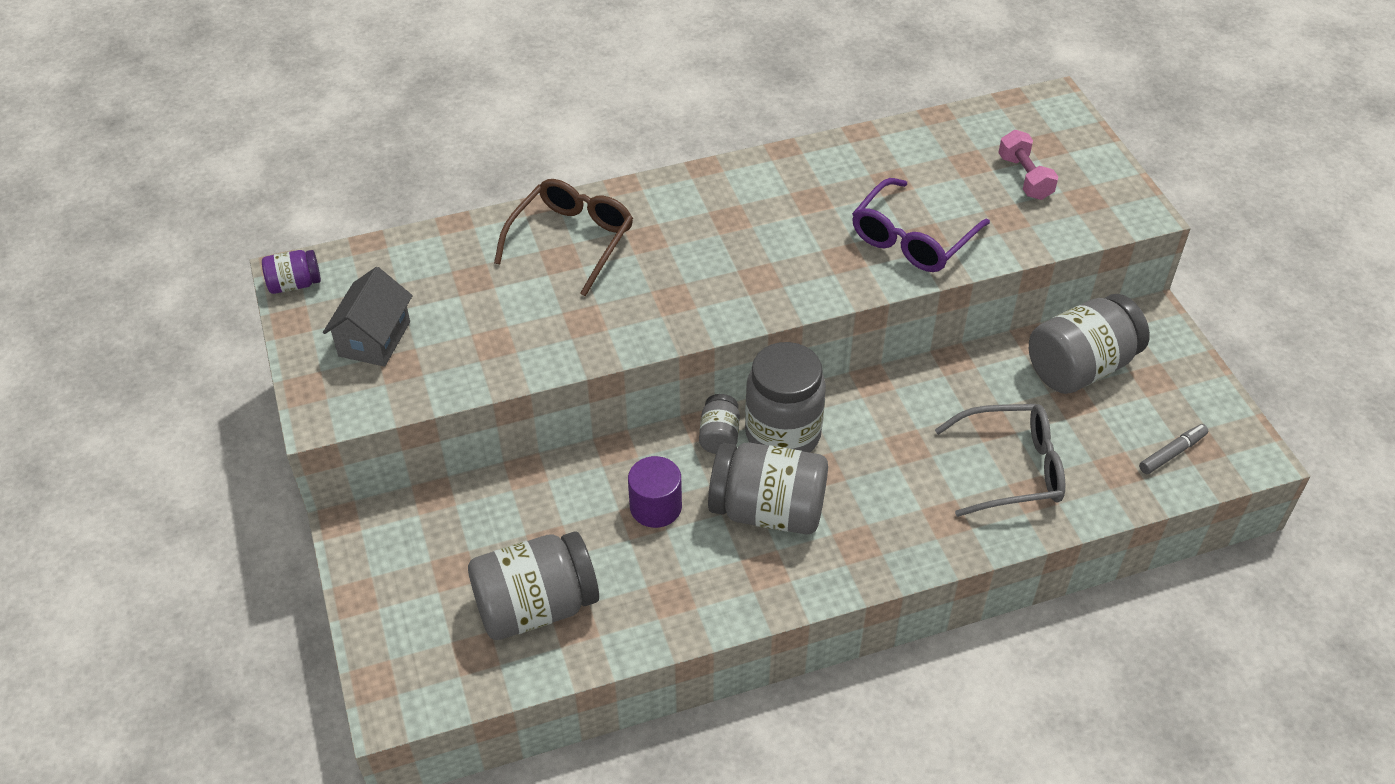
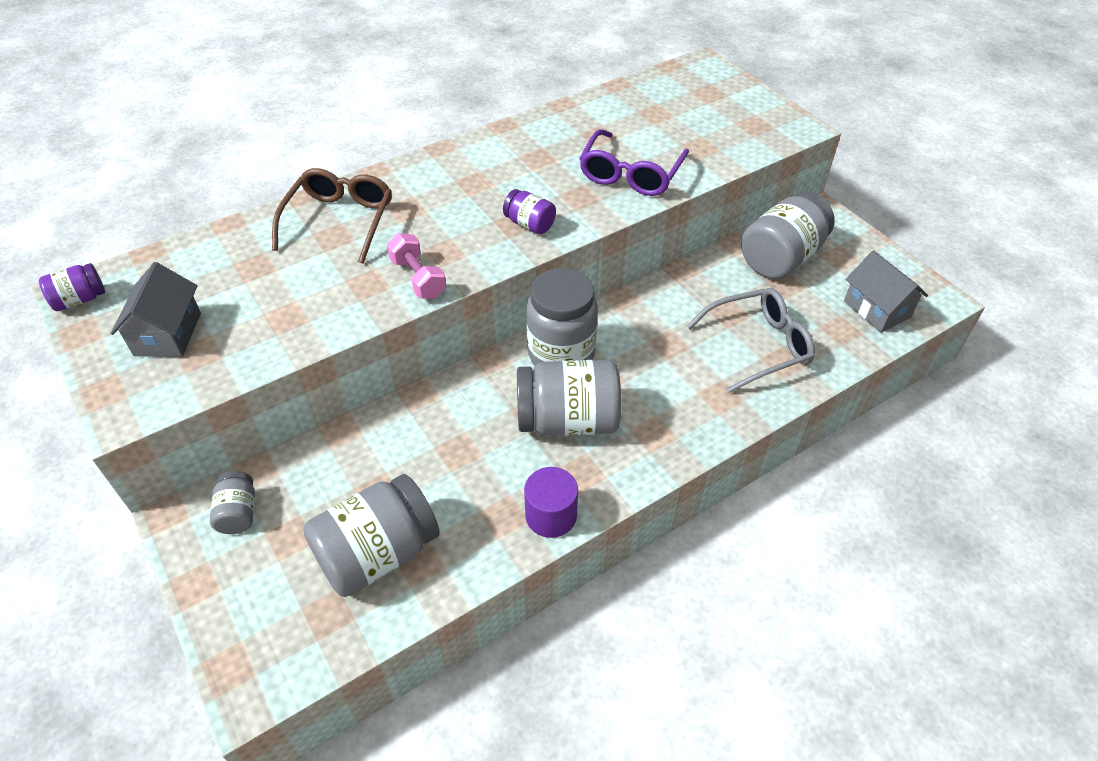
camera: 15 degrees left, 0 degrees up
purple cylinder [628,456,682,528] -> purple cylinder moved to [524,467,578,538]
grey jar [699,394,740,454] -> grey jar moved to [210,471,255,534]
pink dumbbell [998,130,1058,200] -> pink dumbbell moved to [387,233,446,299]
grey marker [1139,424,1208,474] -> grey house [844,250,928,333]
none -> purple jar [503,189,556,234]

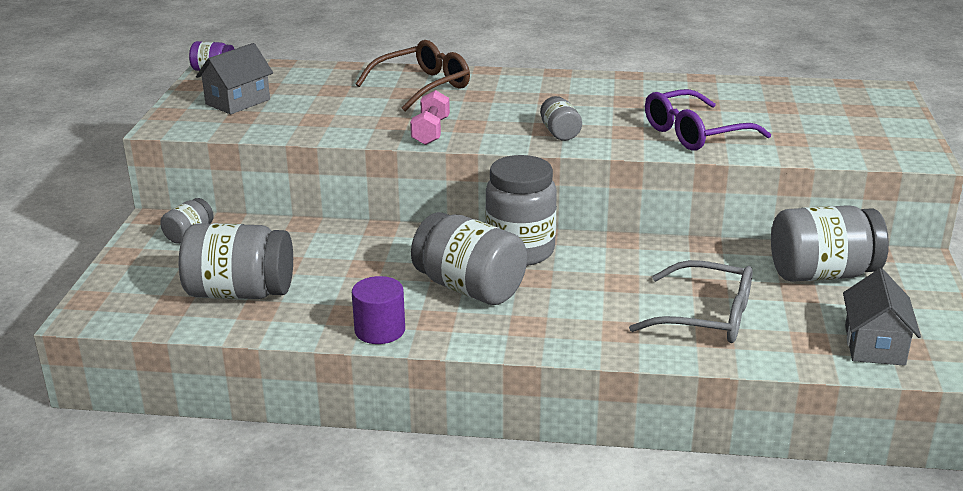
camera: 40 degrees right, 20 degrees down
purple jar [503,189,556,234] -> grey jar [540,96,582,141]

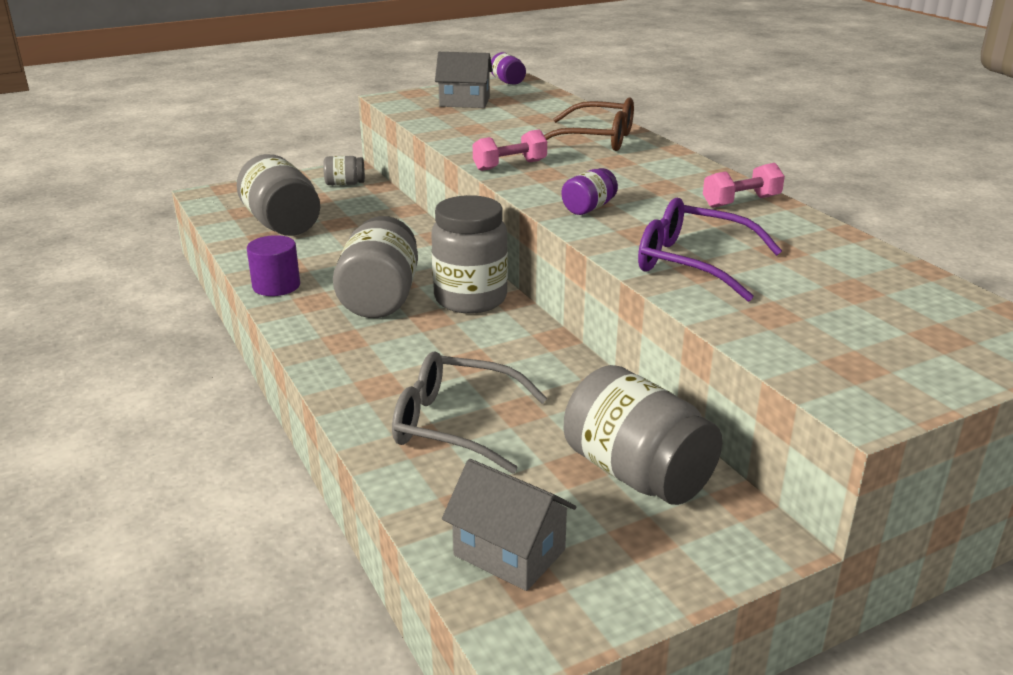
camera: 55 degrees right, 0 degrees up
grey jar [540,96,582,141] -> purple jar [561,168,618,215]
grey glasses [629,260,753,343] -> grey glasses turned 120 degrees clockwise [392,351,548,474]
grey house [843,268,921,366] -> grey house turned 60 degrees clockwise [442,459,576,591]
none -> pink dumbbell [703,163,785,208]

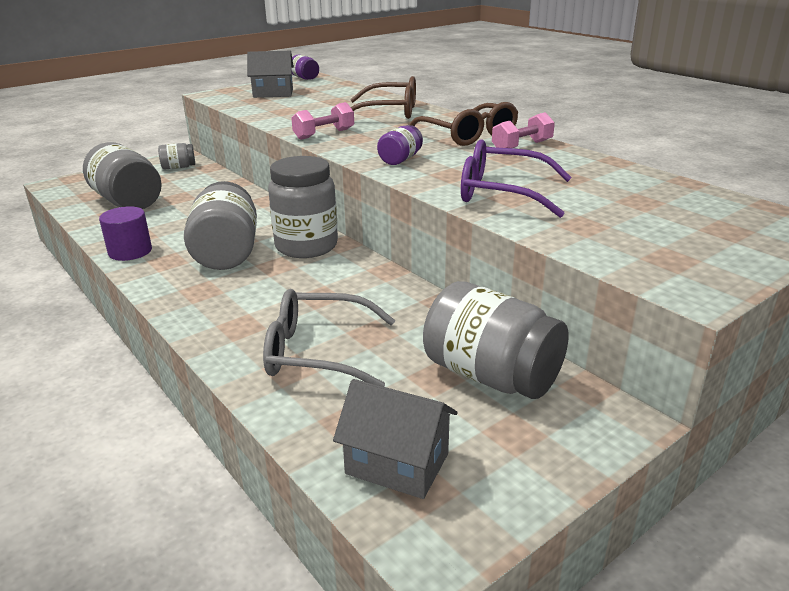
camera: 10 degrees left, 0 degrees up
none -> brown glasses [409,102,518,146]

